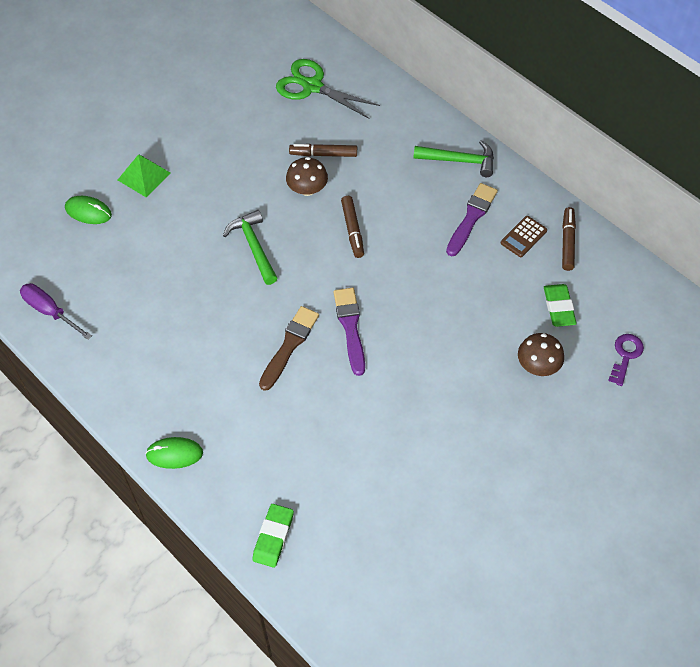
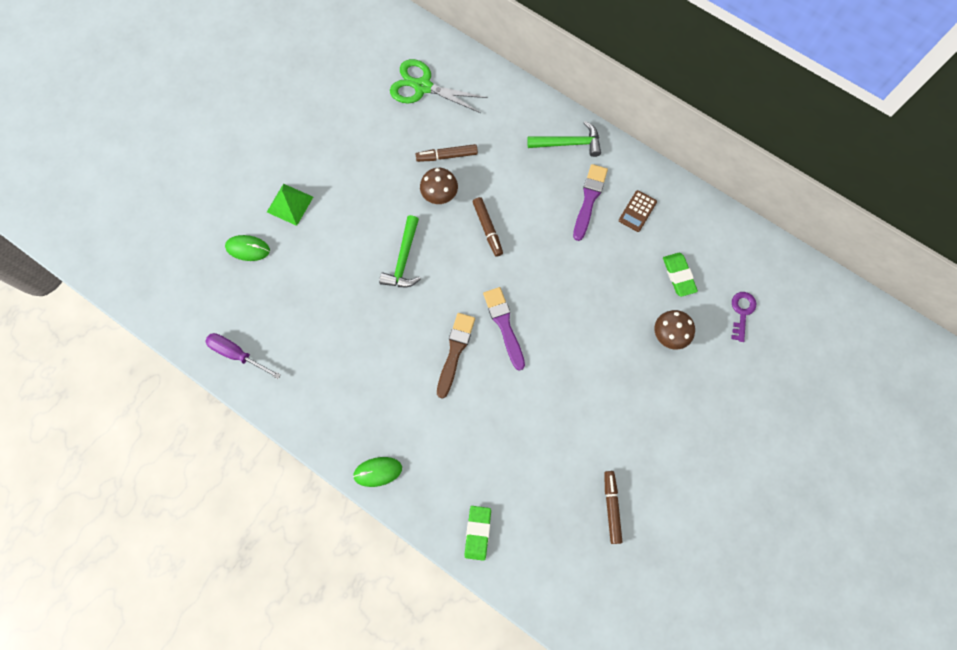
camera: 10 degrees left, 15 degrees up
green hammer [223,210,278,285] -> green hammer turned 135 degrees counterclockwise [379,215,421,287]
brown marker [562,207,576,271] -> brown marker moved to [604,471,622,544]

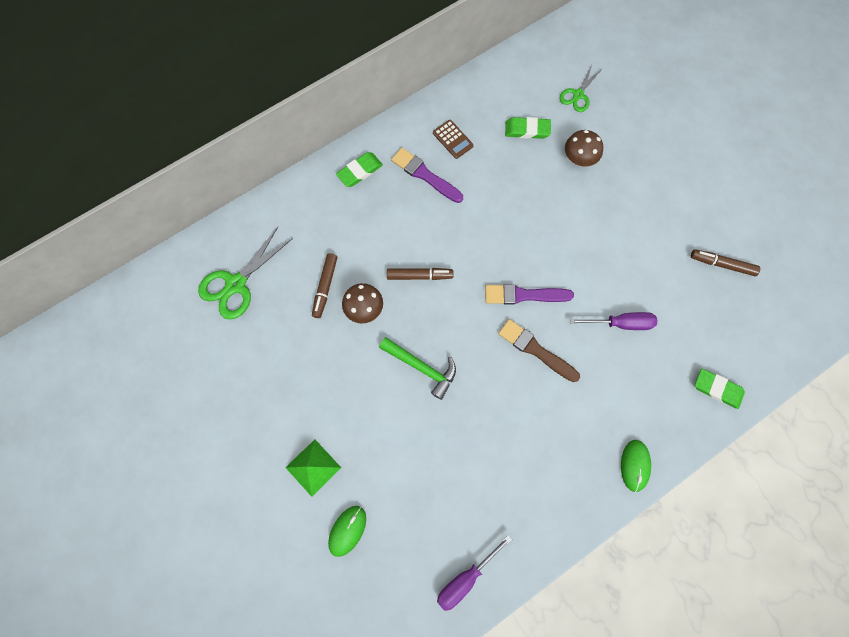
camera: 70 degrees left, 0 degrees up
green hammer [527,121,601,157] -> green eraser [336,152,383,187]
purple key [731,292,756,342] -> green scissors [559,65,603,112]
none -> purple screwdriver [570,312,657,330]

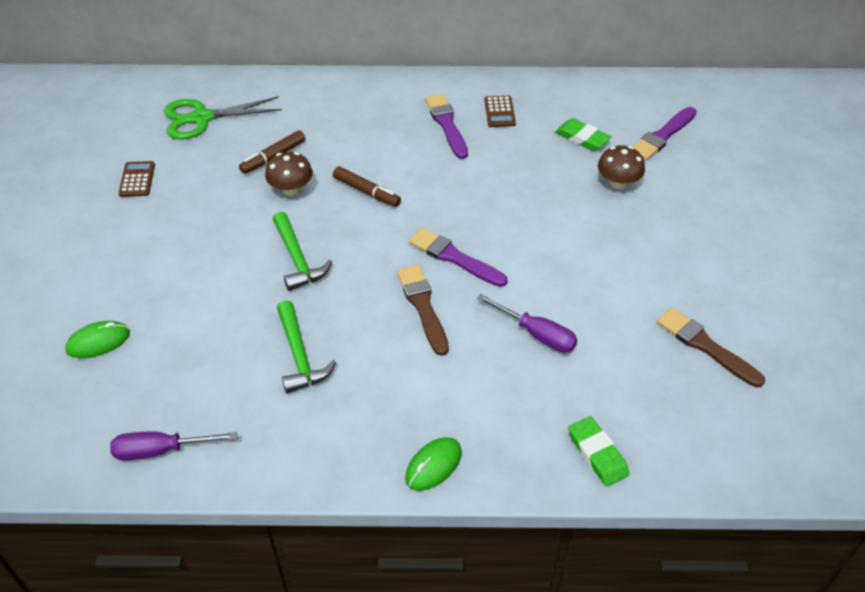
camera: 35 degrees right, 25 degrees down
green pyramid [285,439,341,497] -> none
green eraser [336,152,383,187] -> none
green scissors [559,65,603,112] -> purple brush [632,107,697,160]
brown marker [691,249,761,276] -> brown brush [657,308,765,387]
none -> brown calculator [119,161,155,197]
none -> green hammer [277,300,336,393]

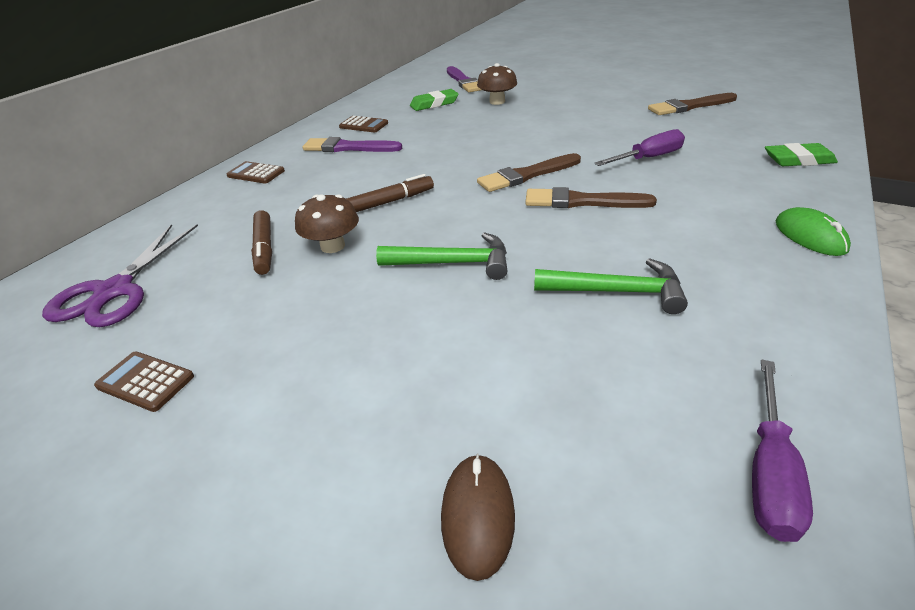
camera: 60 degrees left, 10 degrees down
green mouse [65,321,130,358] -> brown mouse [441,454,515,581]
green scissors [164,97,282,139] -> purple scissors [42,224,198,327]
purple brush [409,228,507,287] -> brown brush [477,153,581,192]
none -> brown calculator [227,161,285,184]

